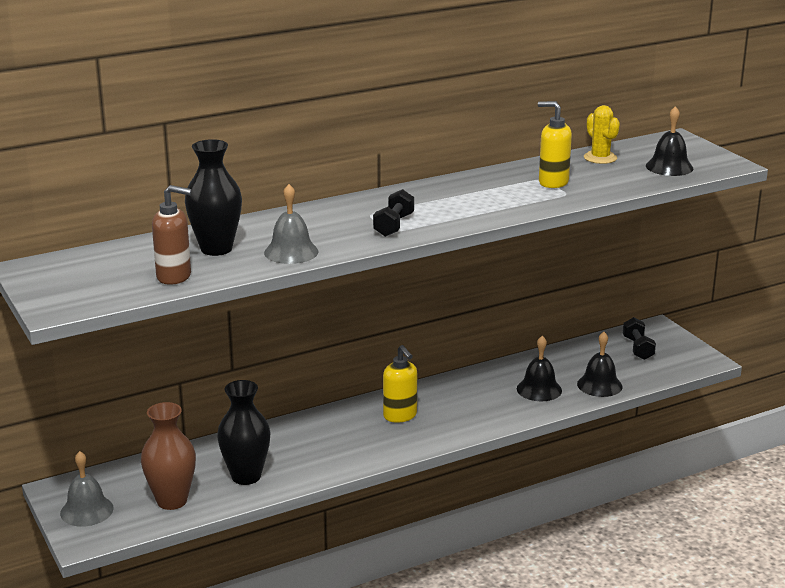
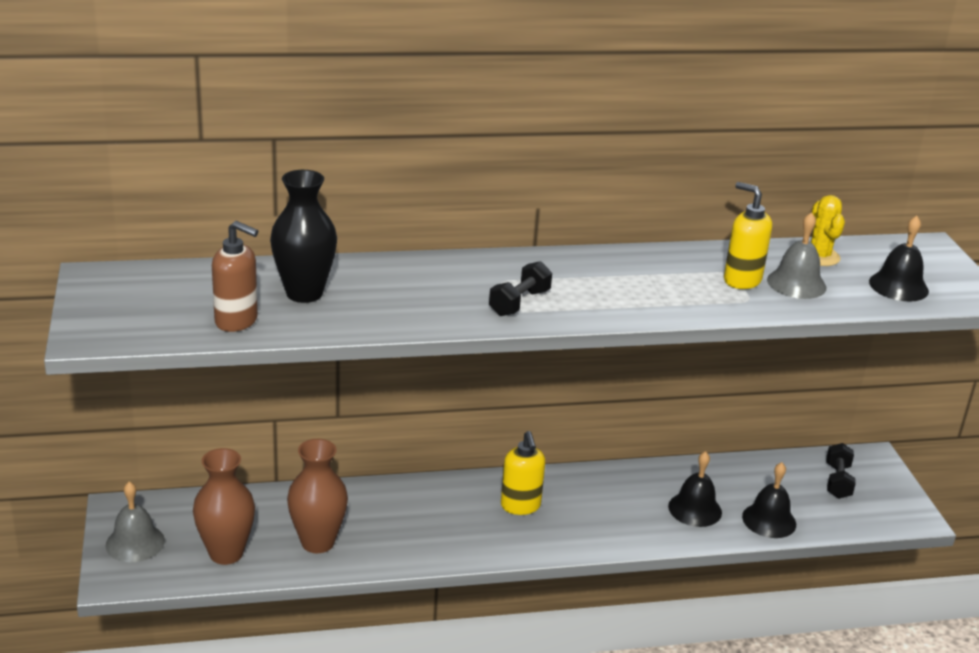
camera: 15 degrees right, 5 degrees up
black vase [217,380,271,485] -> brown vase [287,439,348,553]
grey bell [264,184,318,264] -> grey bell moved to [767,212,826,299]

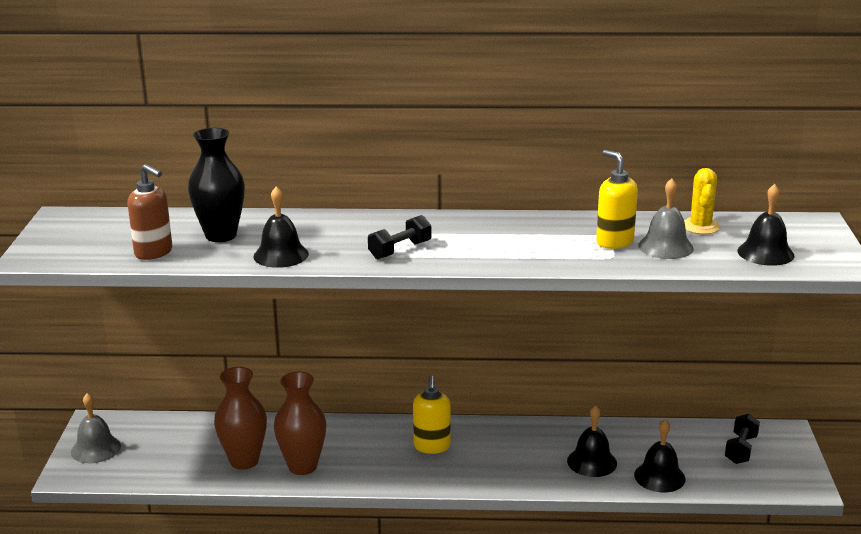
camera: 15 degrees right, 5 degrees down
brown vase [193,448,255,565] -> brown vase moved to [274,372,326,475]
none -> black bell [253,186,309,268]

